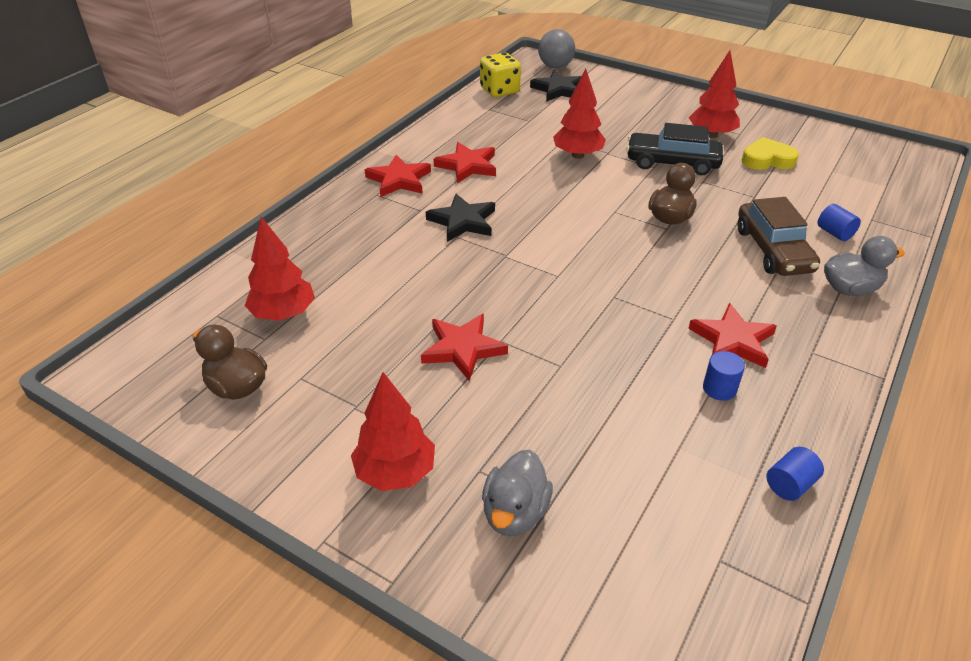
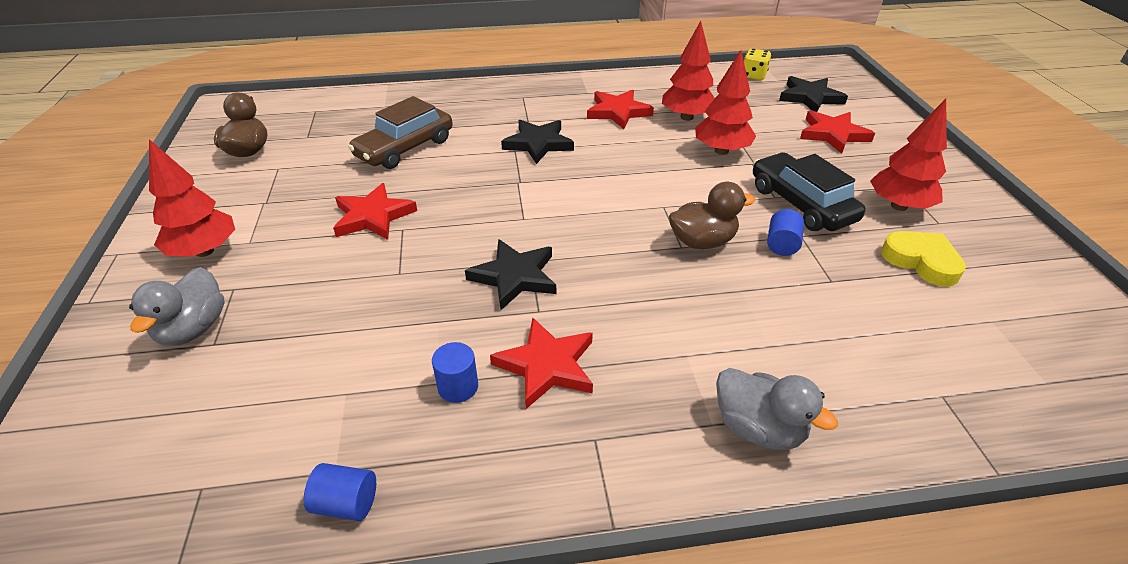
camera: 50 degrees right, 0 degrees up
red tree [245,217,315,321] -> red tree moved to [662,21,715,121]
red star [365,155,431,197] -> red star moved to [800,110,875,154]
yellow dice [480,52,521,97] -> yellow dice [744,49,771,80], size x0.66
grey duck [482,450,553,536] -> grey duck turned 60 degrees counterclockwise [129,267,225,346]
grey ball [538,29,575,68] -> none
brown car [738,197,820,276] -> brown car moved to [348,96,453,169]
blue cylinder [817,204,861,241] -> blue cylinder moved to [767,209,804,256]
none -> black star [465,239,556,310]

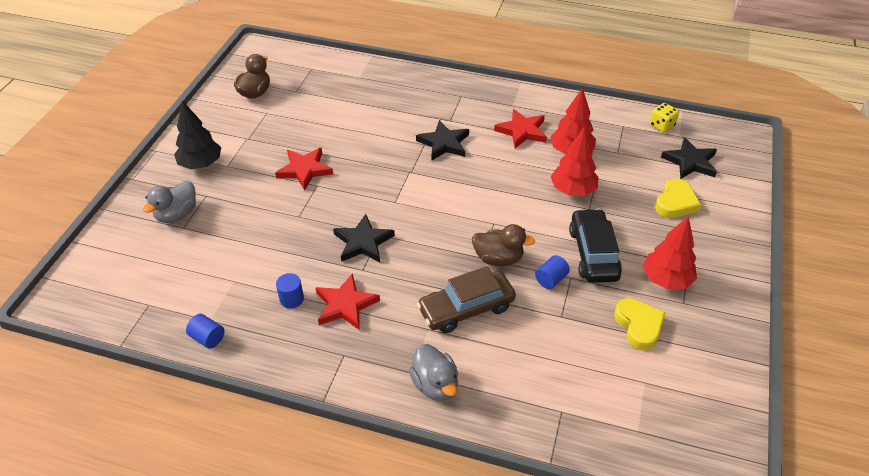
camera: 25 degrees right, 5 degrees up
red tree [149,139,235,257] -> black tree [174,100,221,169]
brown car [348,96,453,169] -> brown car moved to [417,266,516,333]
red star [800,110,875,154] -> yellow heart [655,179,701,218]

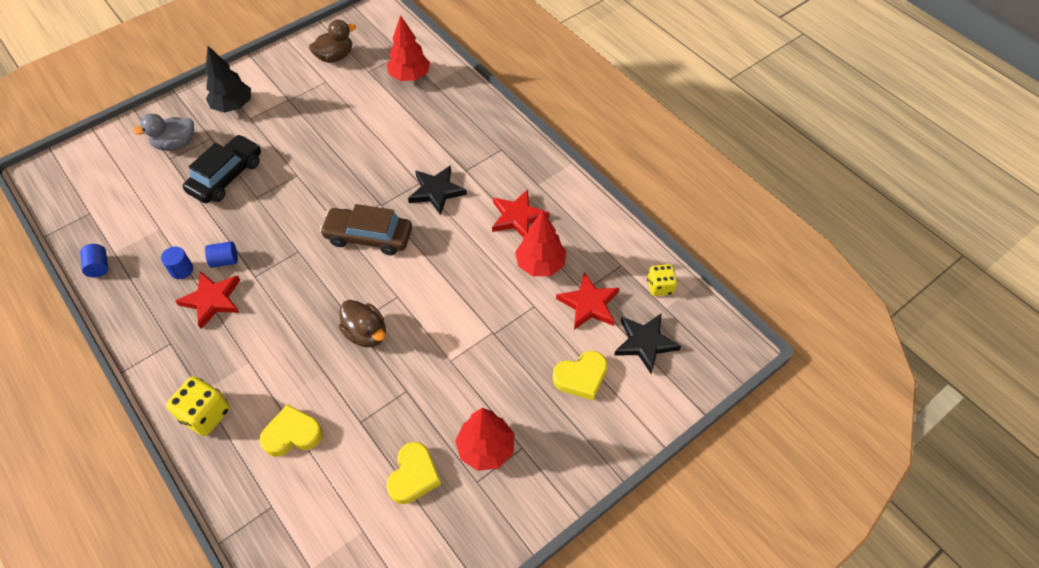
camera: 35 degrees right, 10 degrees up
red star [275,148,333,190] -> red star moved to [556,272,619,330]
black star [333,214,395,262] -> none
grey duck [409,344,458,401] -> yellow dice [166,376,230,436]
brown car [417,266,516,333] -> brown car moved to [320,204,412,255]
blue cylinder [535,255,570,289] -> blue cylinder moved to [205,241,238,268]
red tree [551,126,599,196] -> red tree moved to [387,15,430,81]
black car [569,209,622,283] -> black car moved to [183,135,261,203]
none -> yellow heart [260,404,323,456]

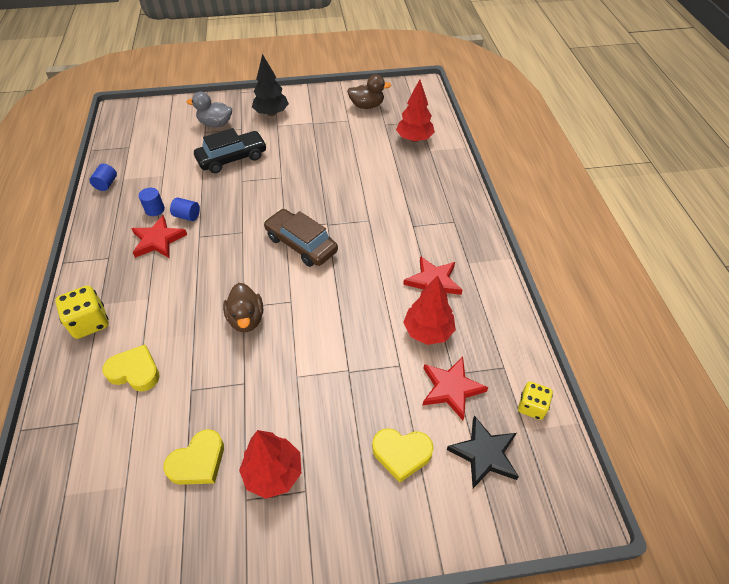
camera: 30 degrees right, 5 degrees down
black star [408,165,467,215] -> none

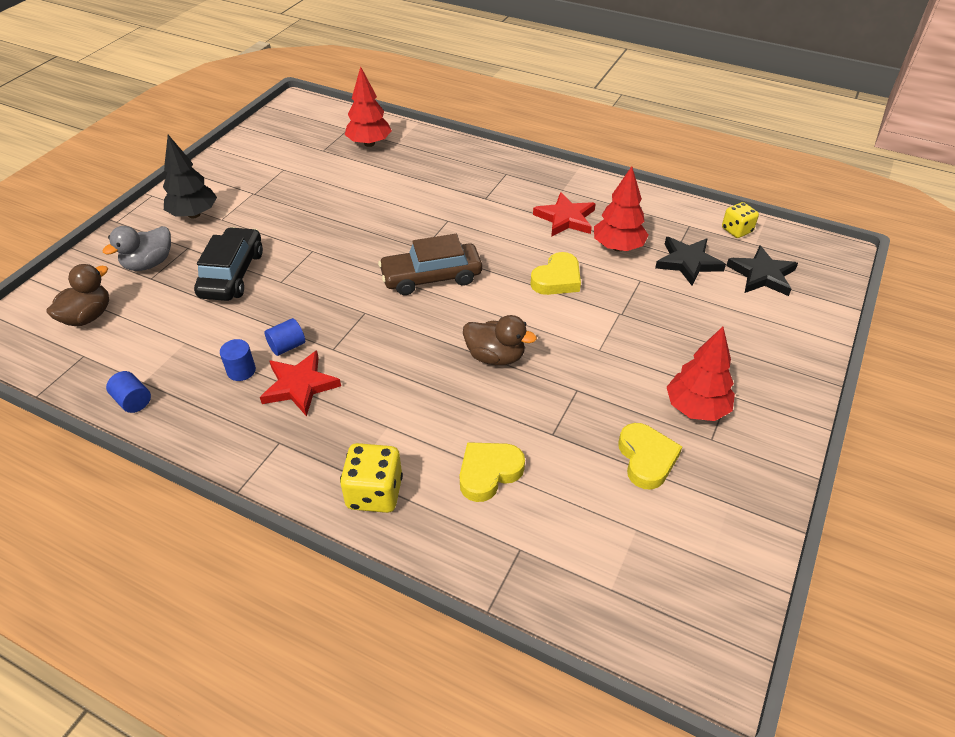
camera: 55 degrees left, 5 degrees down
brown duck [347,75,391,109] -> brown duck moved to [47,264,109,326]
yellow heart [372,428,434,483] -> yellow heart moved to [530,252,581,295]
red star [423,357,488,420] -> black star [655,237,726,286]

